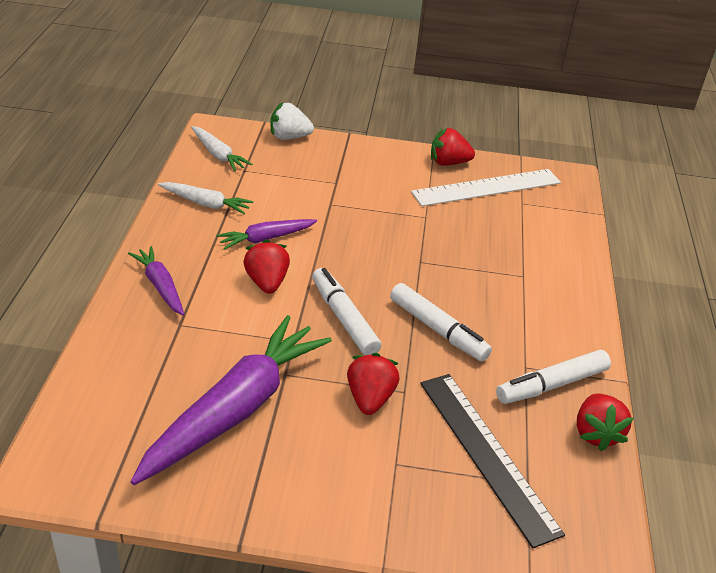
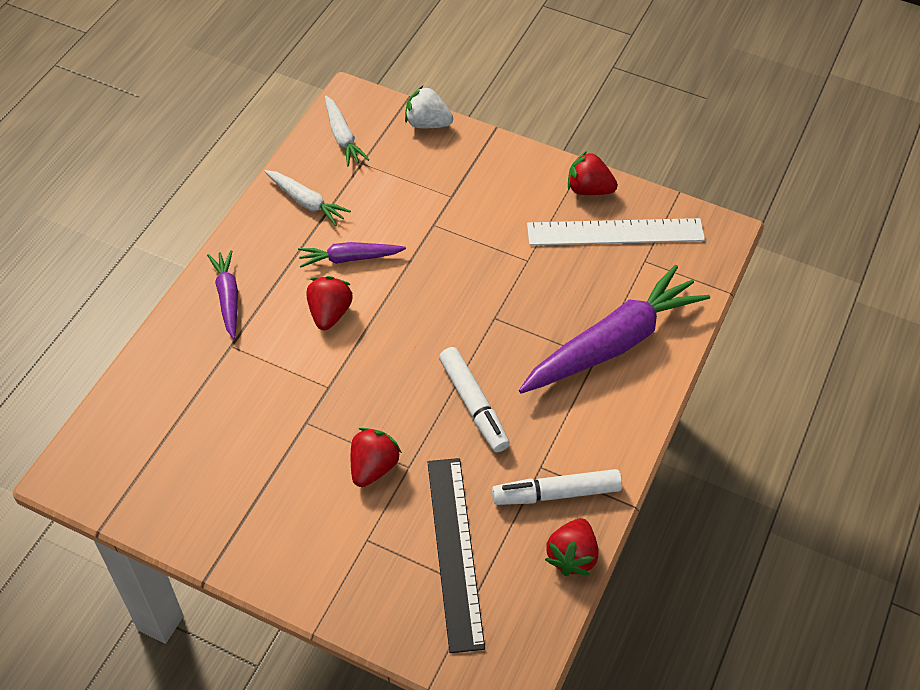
camera: 20 degrees right, 15 degrees up
purple carrot [131,315,332,485] -> purple carrot moved to [519,265,710,394]
white marker [312,268,382,355] -> none

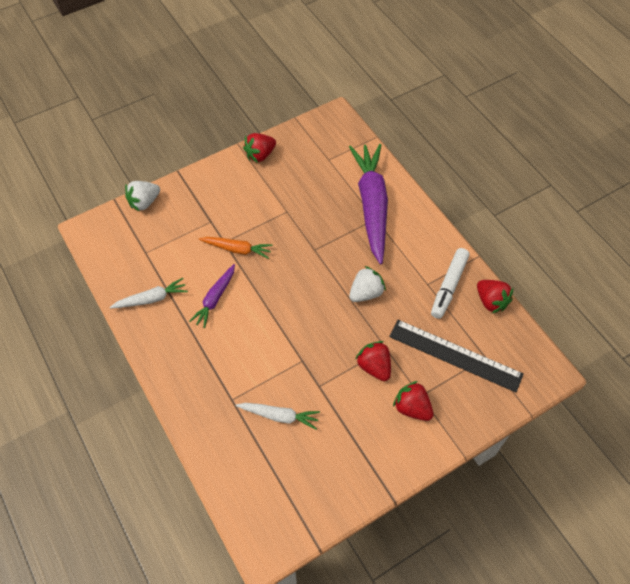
camera: 55 degrees left, 5 degrees up
purple carrot [207,250,238,339] -> none
red strawberry [306,276,353,330] -> red strawberry moved to [393,381,434,421]
white carrot [325,96,369,166] -> white carrot moved to [236,403,320,429]
white marker [439,347,510,452] -> white strawberry [349,266,386,302]
white ruler [527,218,705,246] -> none
none -> orange carrot [199,237,273,259]

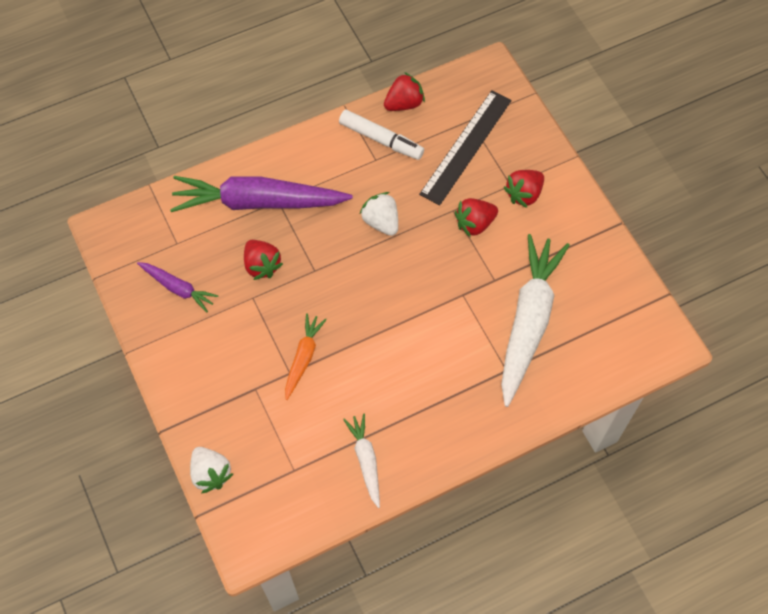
camera: 85 degrees left, 5 degrees up
purple carrot [189,264,235,328] -> purple carrot moved to [137,262,218,312]
white carrot [236,403,320,429] -> white carrot [501,234,570,407], size x2.03
red strawberry [243,133,276,163] -> red strawberry moved to [244,240,283,280]

